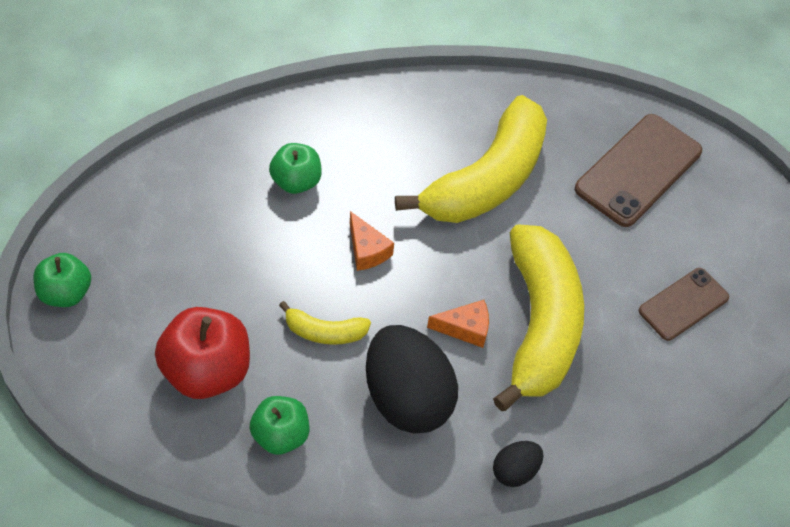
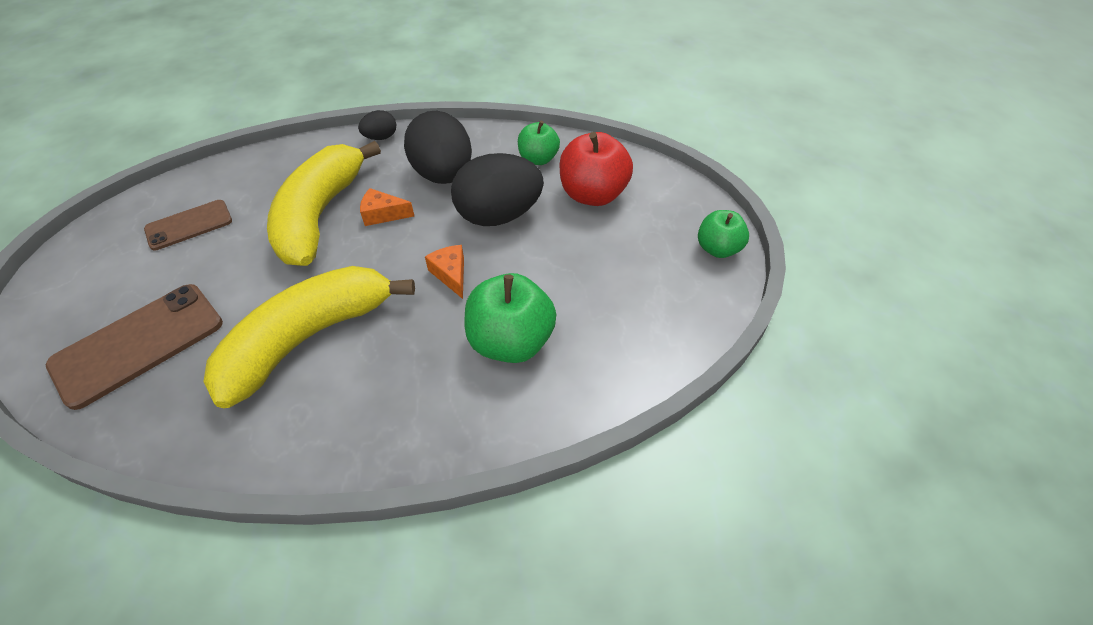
camera: 170 degrees left, 5 degrees down
green apple [269,143,322,194] -> green apple [465,273,556,363], size x1.61
yellow banana [279,301,371,345] -> black egg [451,153,544,226]

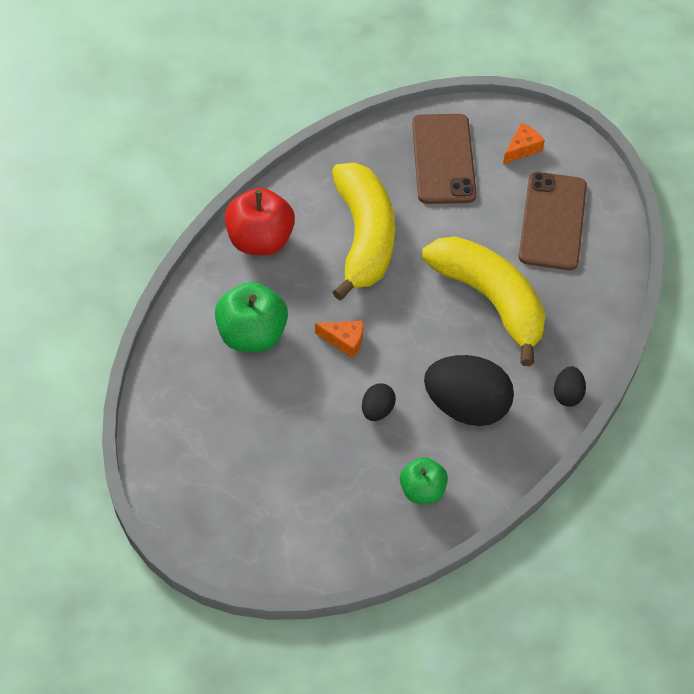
camera: 130 degrees right, 5 degrees up
brown phone [144,200,232,251] -> brown phone [519,172,587,270], size x1.63
orange cheese [360,188,414,226] -> orange cheese moved to [503,123,545,164]
black egg [451,153,544,226] -> black egg [362,383,396,421], size x0.47
red apple [559,132,633,206] -> red apple moved to [225,188,295,255]
green apple [698,210,749,258] -> none

